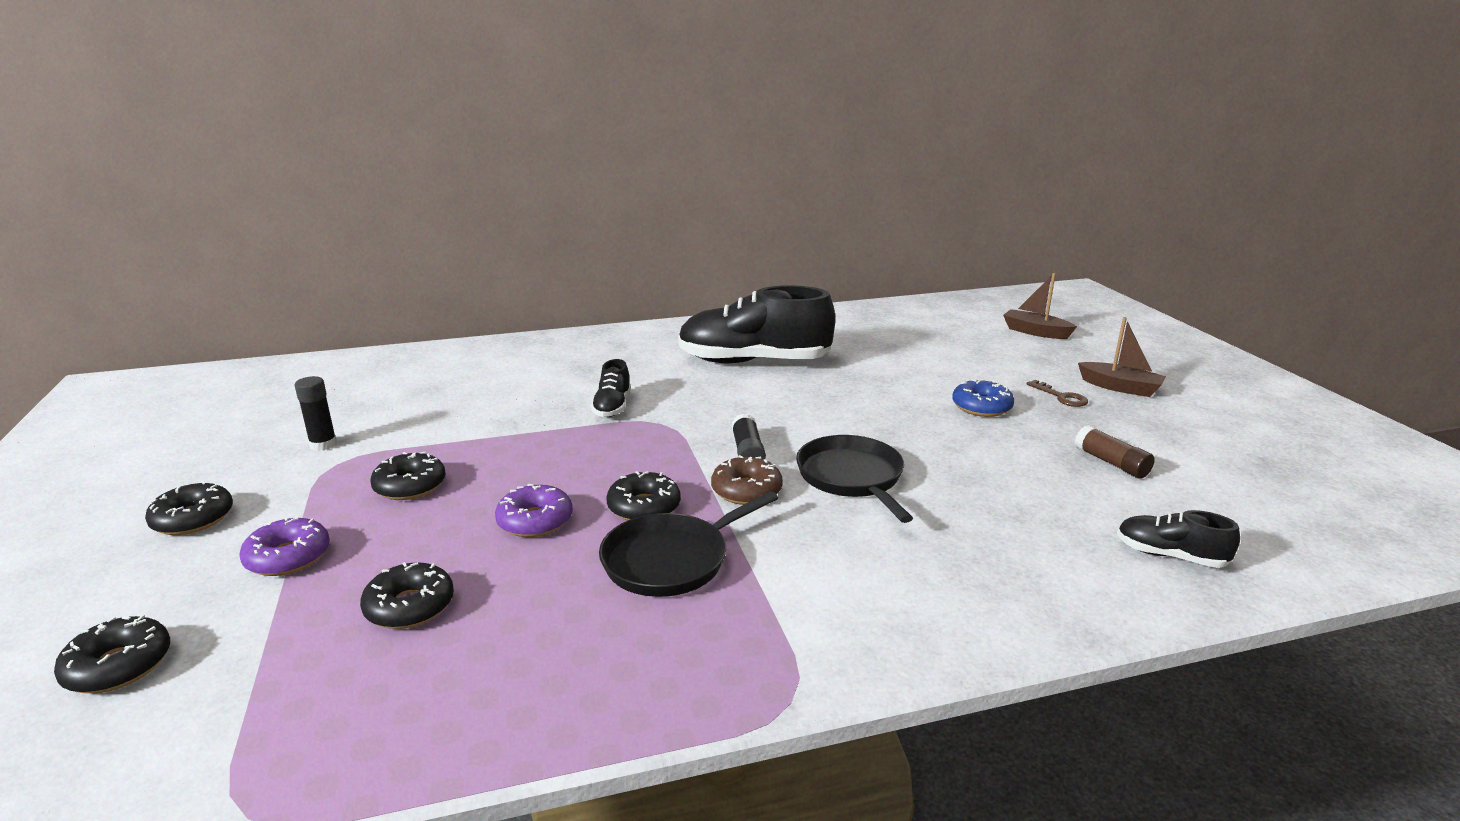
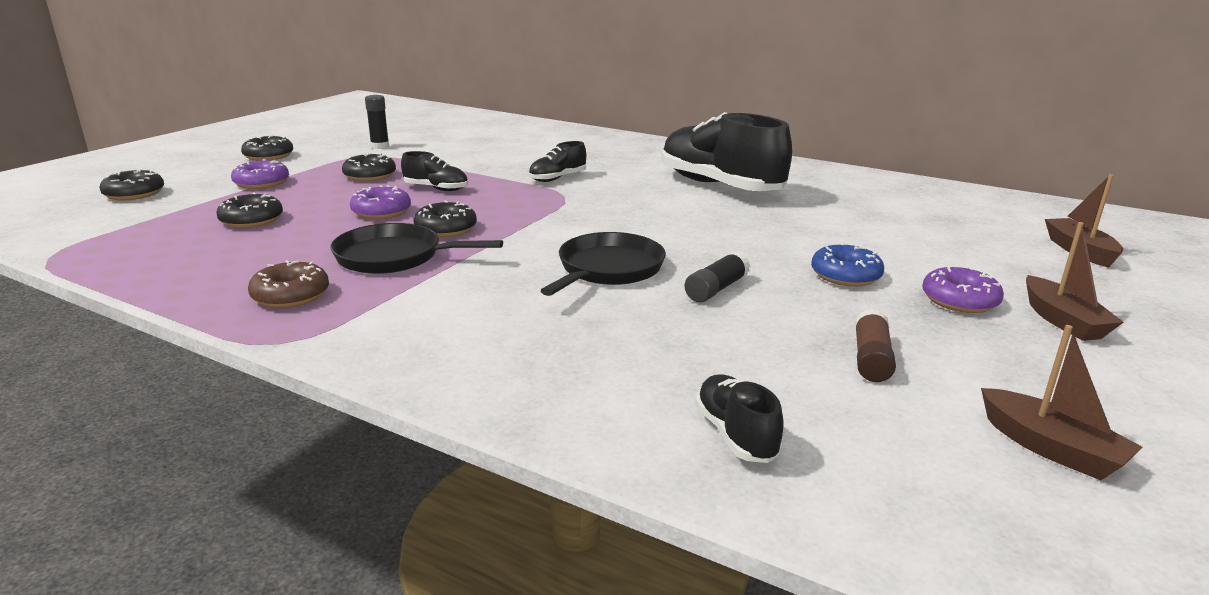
camera: 45 degrees right, 0 degrees up
brown donut [711,455,783,505] -> brown donut moved to [248,260,329,308]
black glue stick [731,414,766,459] -> black glue stick moved to [684,251,750,302]
brown key [1026,380,1088,407] -> purple donut [922,266,1004,313]
none -> black shoe [401,151,468,191]
none -> brown boat [981,325,1143,480]

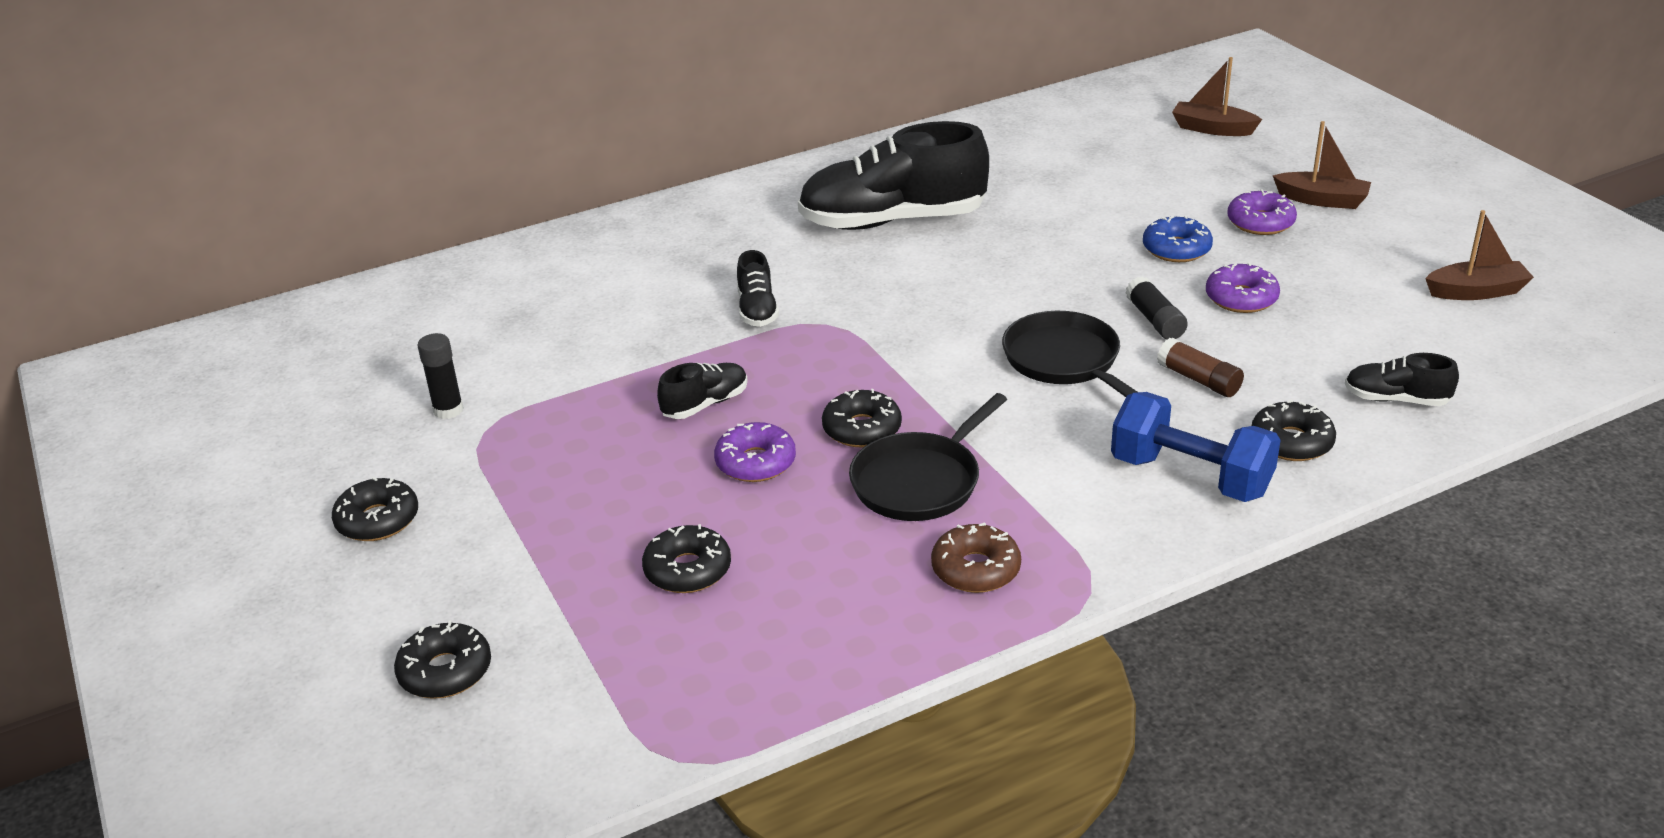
camera: 55 degrees left, 10 degrees up
purple donut [231,159,289,189] -> purple donut moved to [1206,262,1280,313]
black donut [342,153,396,181] -> black donut moved to [1252,399,1336,461]
brown glue stick [855,309,896,382] -> brown glue stick moved to [1157,338,1244,397]
none -> blue dumbbell [1111,392,1281,502]

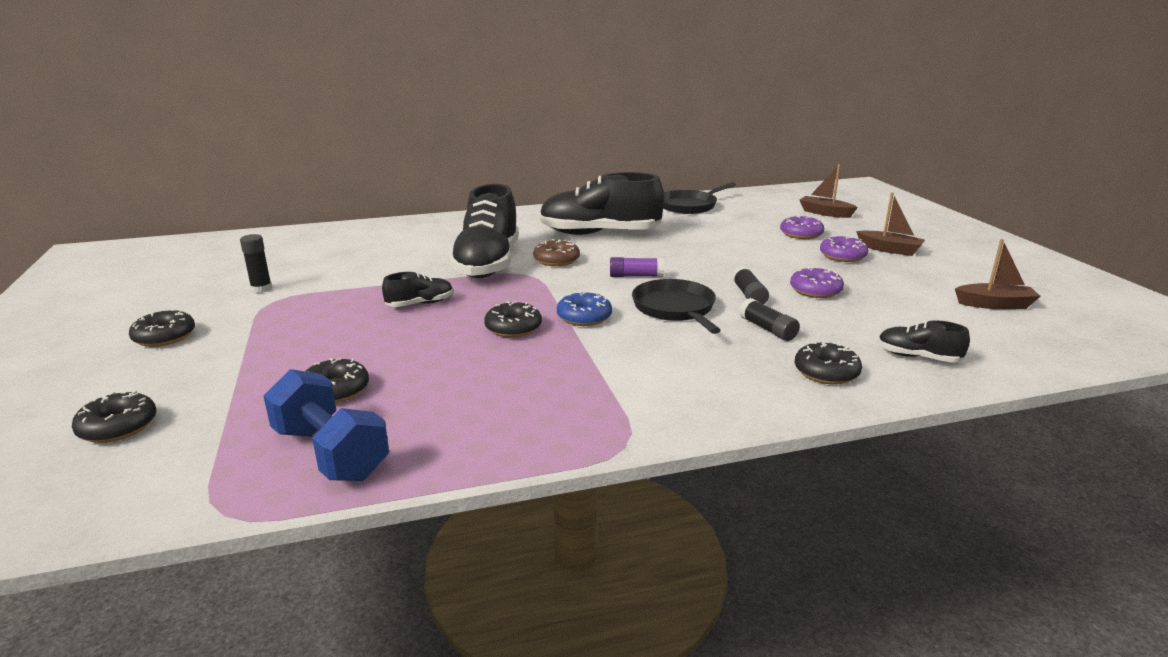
camera: 10 degrees right, 10 degrees down
purple donut [714,422,796,482] -> purple donut moved to [780,215,824,239]
black shoe [737,250,779,327] -> black shoe [449,184,519,278], size x2.21
black pan [849,393,1007,521] -> black pan moved to [663,182,736,214]
brown donut [931,522,1021,593] -> brown donut moved to [533,239,580,266]
blue dumbbell [1111,392,1281,502] -> blue dumbbell moved to [264,369,389,481]
blue donut [1143,216,1213,262] -> blue donut moved to [557,291,612,326]
brown glue stick [1157,338,1244,397] -> black glue stick [739,298,800,341]
none -> purple glue stick [610,257,664,277]

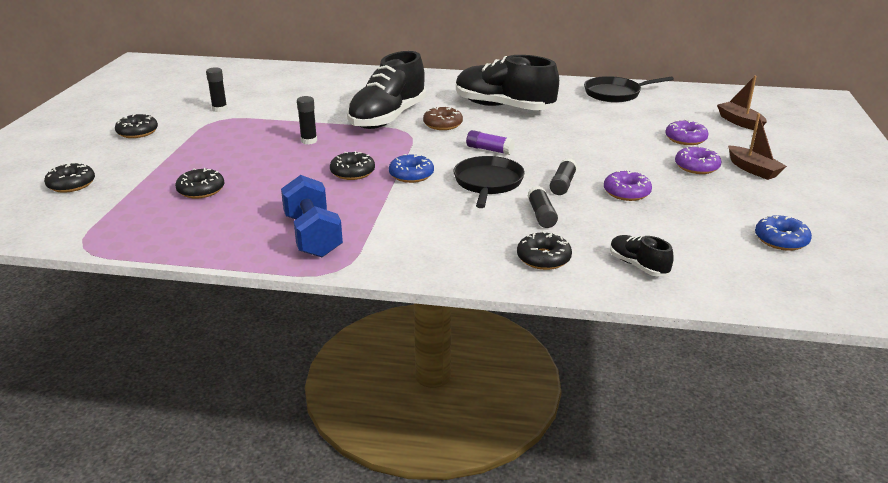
camera: 25 degrees right, 5 degrees up
blue dumbbell [264,369,389,481] -> blue dumbbell moved to [281,175,343,257]
black shoe [382,272,453,307] -> black glue stick [297,96,317,144]
brown boat [955,239,1041,309] -> blue donut [755,215,812,251]

